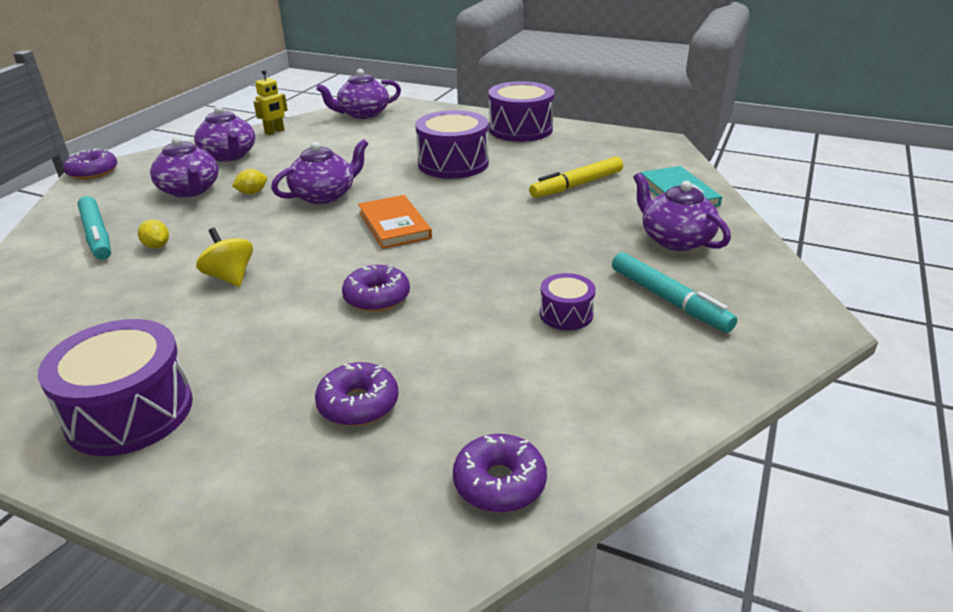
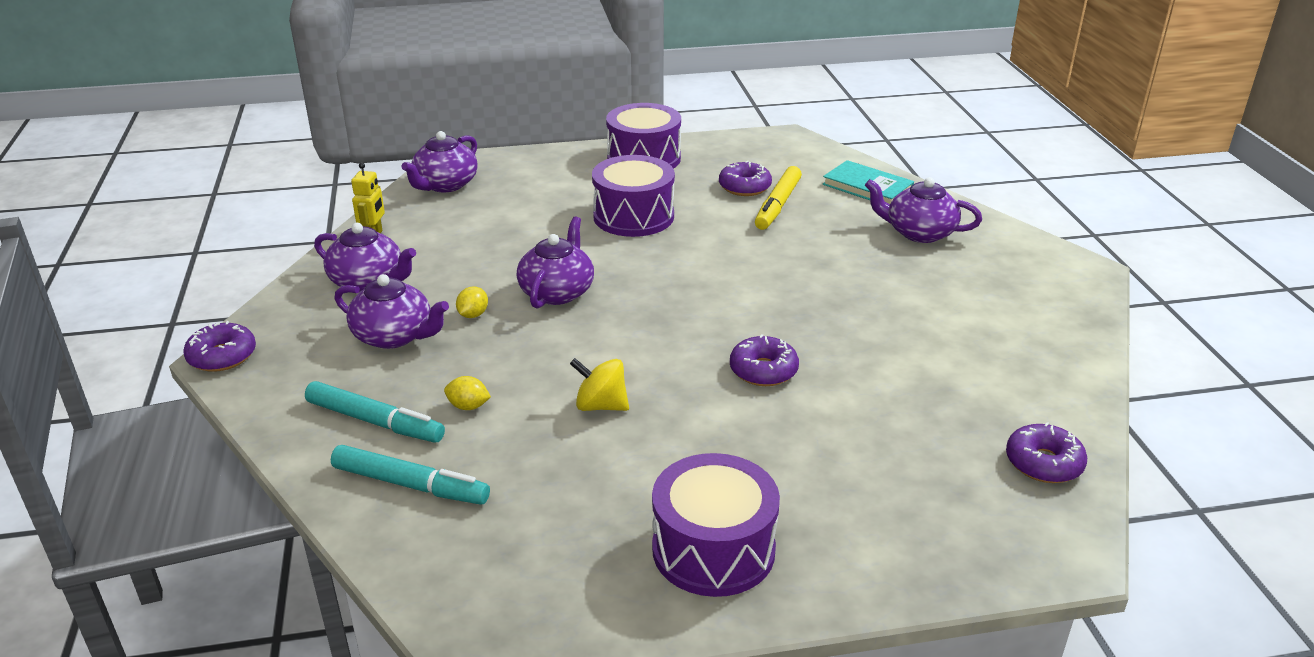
camera: 35 degrees left, 0 degrees up
purple donut [315,362,398,426] -> purple donut moved to [719,160,772,196]
orange book [358,195,432,249] -> none
purple drum [540,273,596,330] -> none
turquoise marker [612,252,737,333] -> turquoise marker moved to [331,445,490,505]

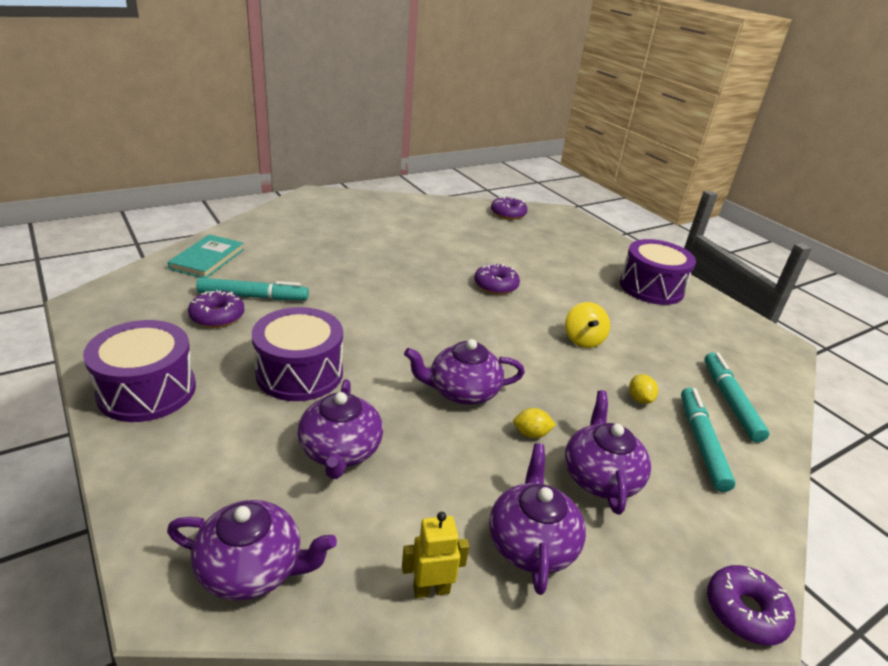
camera: 115 degrees left, 0 degrees up
yellow marker [755,166,802,230] -> turquoise marker [196,278,309,300]
purple teapot [865,177,982,243] -> purple teapot moved to [298,379,383,479]

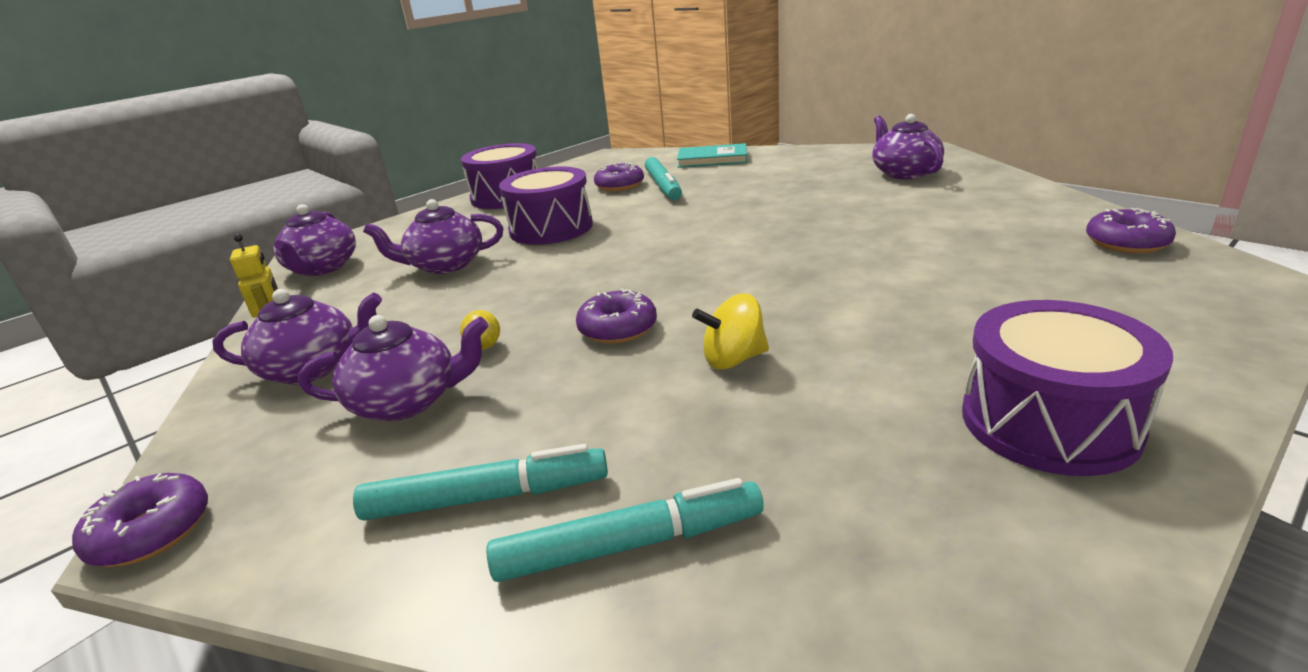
camera: 85 degrees right, 5 degrees down
purple teapot [404,339,525,405] -> purple teapot moved to [872,114,944,179]
purple donut [474,263,520,295] -> purple donut moved to [576,289,657,344]
yellow lemon [629,374,658,404] -> none

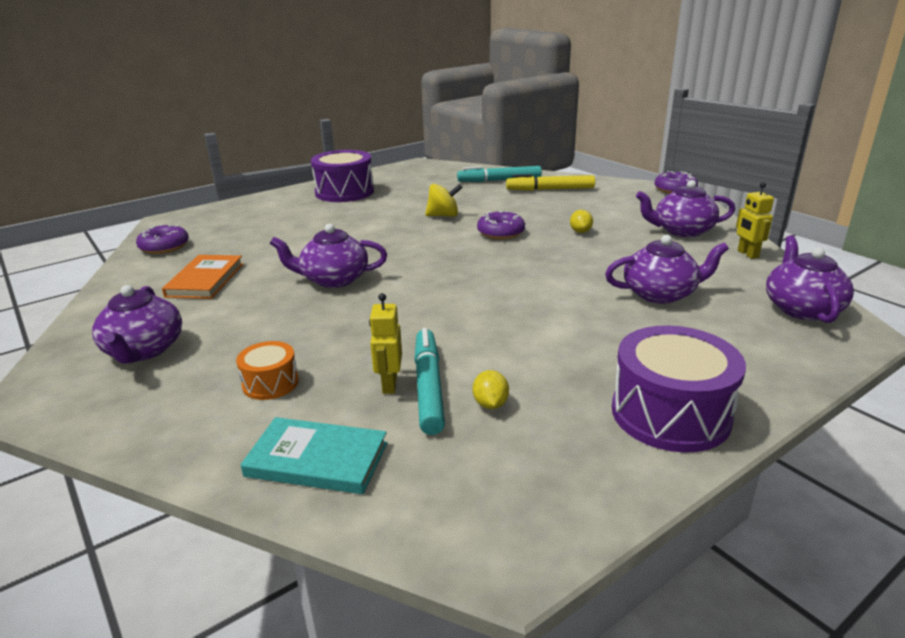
camera: 175 degrees left, 0 degrees up
purple teapot [298,315,489,421] -> purple teapot moved to [270,224,387,288]
turquoise marker [353,444,608,521] -> yellow marker [506,174,595,191]
purple drum [499,167,593,245] -> none
purple donut [594,162,644,191] -> yellow lemon [473,370,509,409]
none -> orange book [162,255,243,299]
none -> orange drum [236,341,299,400]
none -> yellow robot [369,293,402,394]

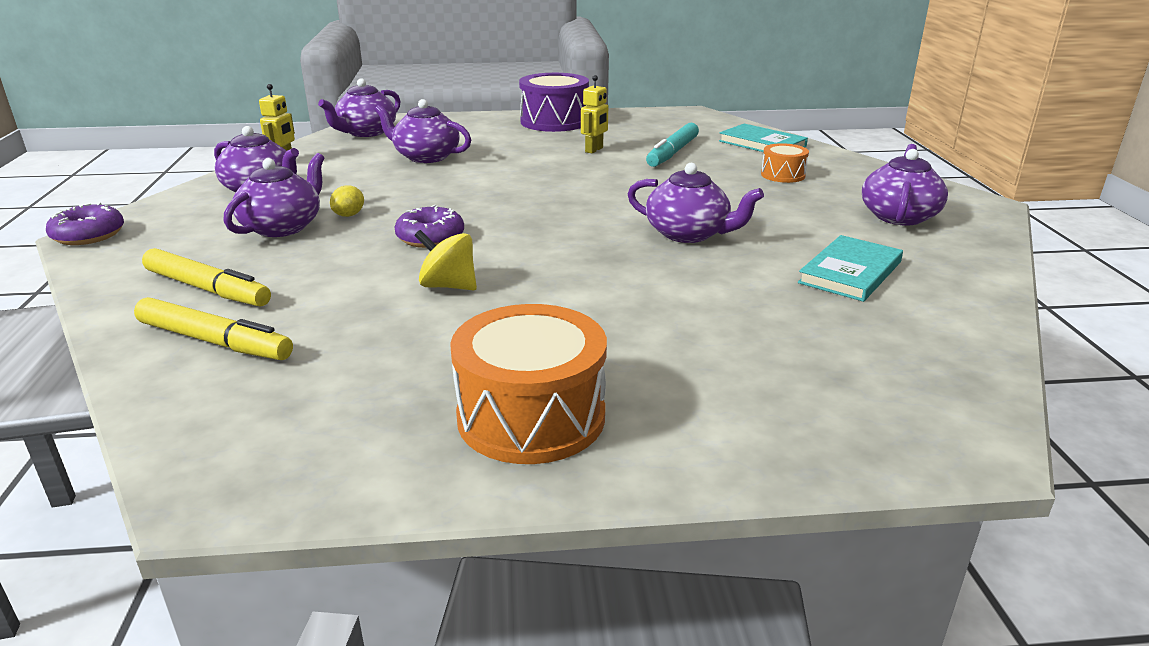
camera: 150 degrees left, 0 degrees up
purple donut [136,224,189,254] -> none
orange book [162,255,243,299] -> turquoise book [798,235,903,302]
purple drum [311,150,374,202] -> orange drum [450,304,607,464]
yellow robot [369,293,402,394] -> yellow robot moved to [581,75,608,154]
turquoise marker [457,166,542,182] -> yellow marker [134,297,293,360]
yellow lemon [473,370,509,409] -> none
none -> purple teapot [223,153,324,237]

